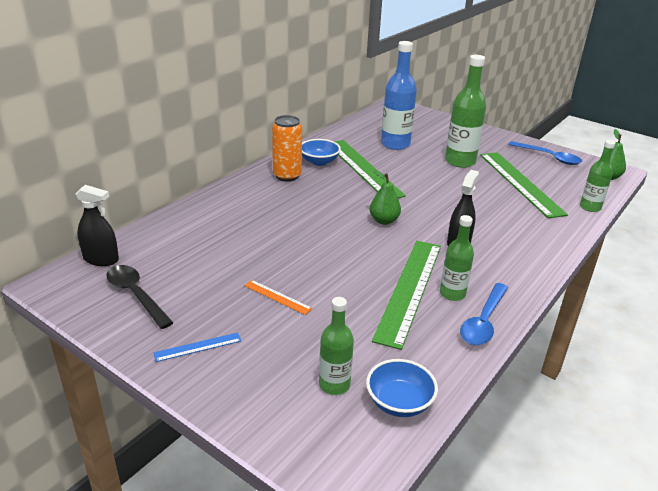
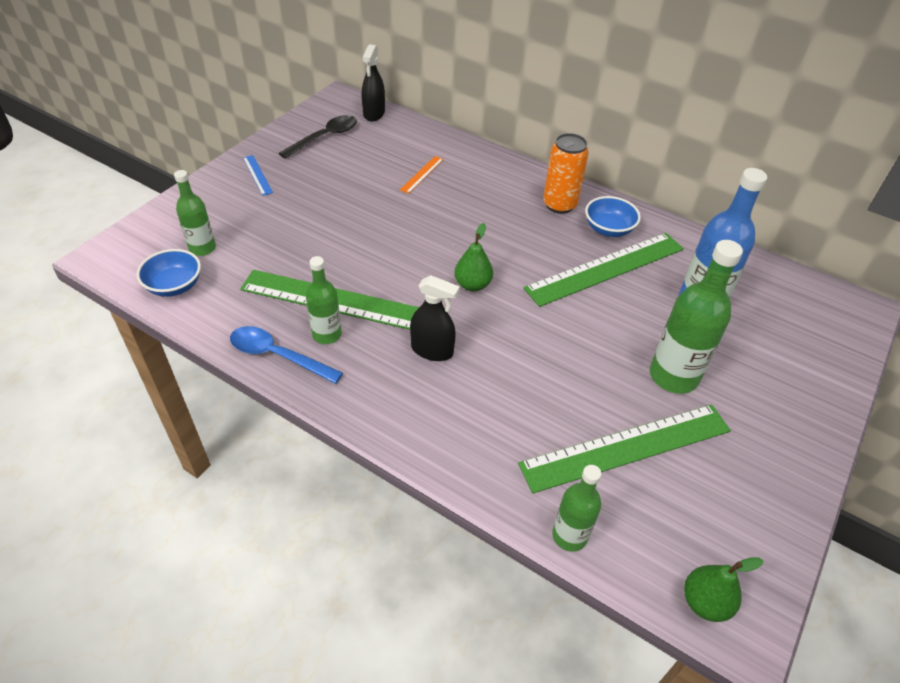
camera: 85 degrees right, 15 degrees up
orange ruler [244,280,313,315] -> orange ruler moved to [400,156,444,194]
blue spoon [508,141,582,165] -> none

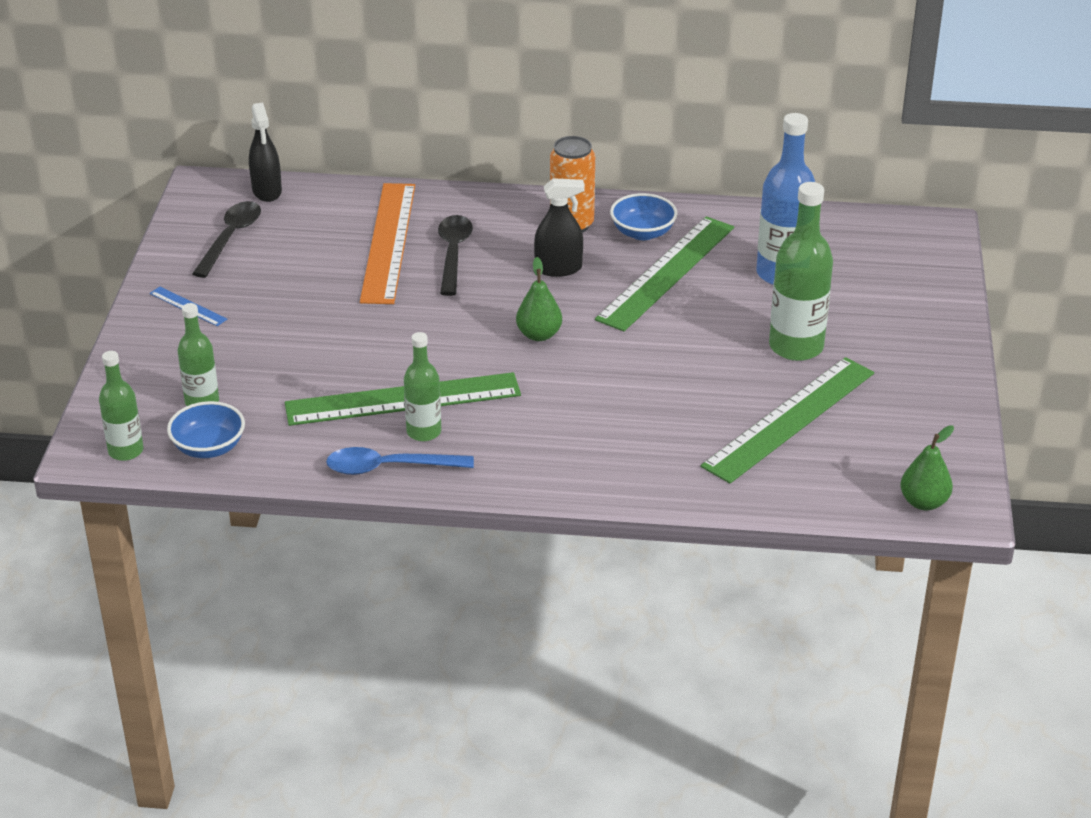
camera: 25 degrees left, 10 degrees down
orange ruler [400,156,444,194] -> orange ruler [360,183,415,304], size x2.36
black spray bottle [410,275,460,361] -> black spray bottle moved to [534,178,584,277]
green bottle [552,465,601,552] -> green bottle moved to [99,351,144,461]
none -> black spoon [438,215,473,296]

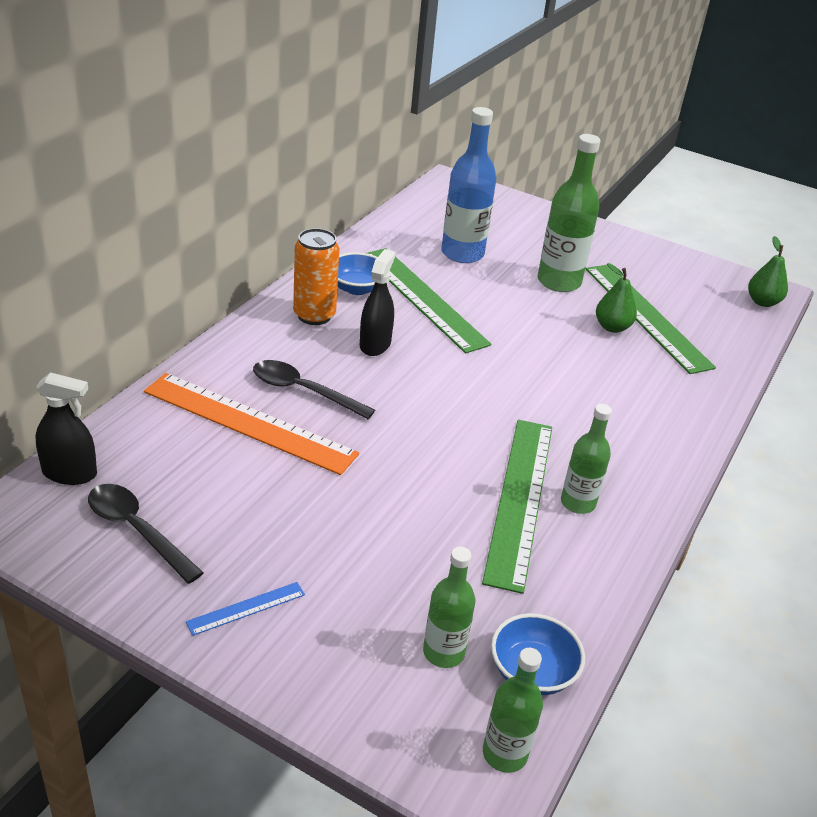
camera: 70 degrees left, 0 degrees up
blue spoon [326,447,474,475] -> none
green pear [516,257,562,341] -> green pear moved to [596,263,637,333]

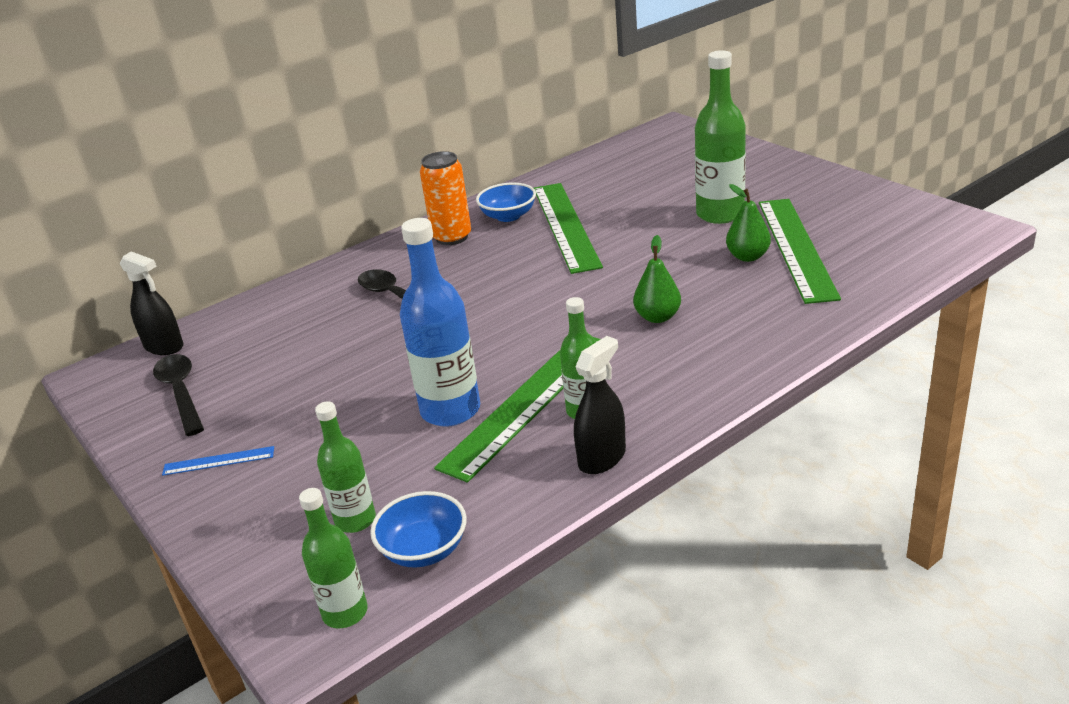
camera: 30 degrees right, 5 degrees down
orange ruler [144,373,359,475] -> none
black spray bottle [360,249,395,356] -> black spray bottle moved to [574,336,626,474]
blue bottle [441,107,496,263] -> blue bottle moved to [400,218,480,427]
green pear [748,236,788,307] -> green pear moved to [633,235,681,323]

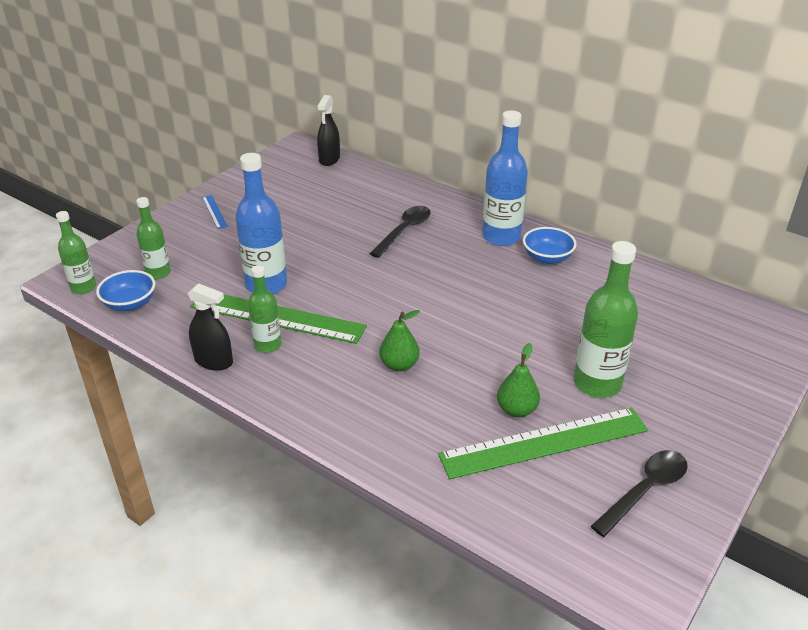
camera: 70 degrees right, 5 degrees up
black spoon [153,354,204,436] -> black spoon moved to [591,450,688,537]
orange can [420,151,471,245] -> blue bottle [482,110,528,246]
green ruler [534,183,603,274] -> none

